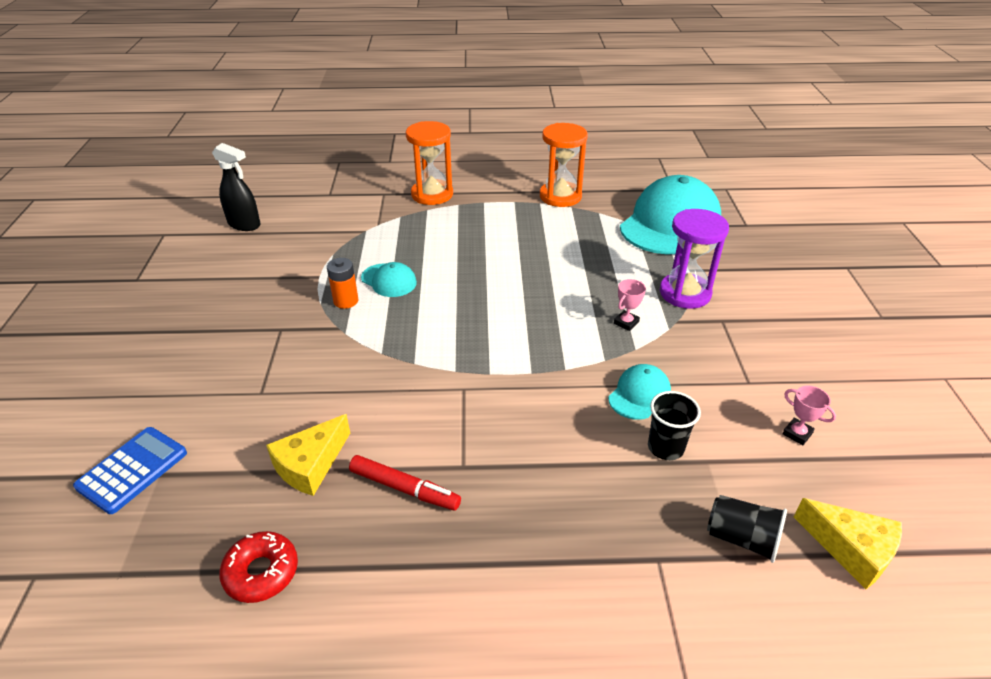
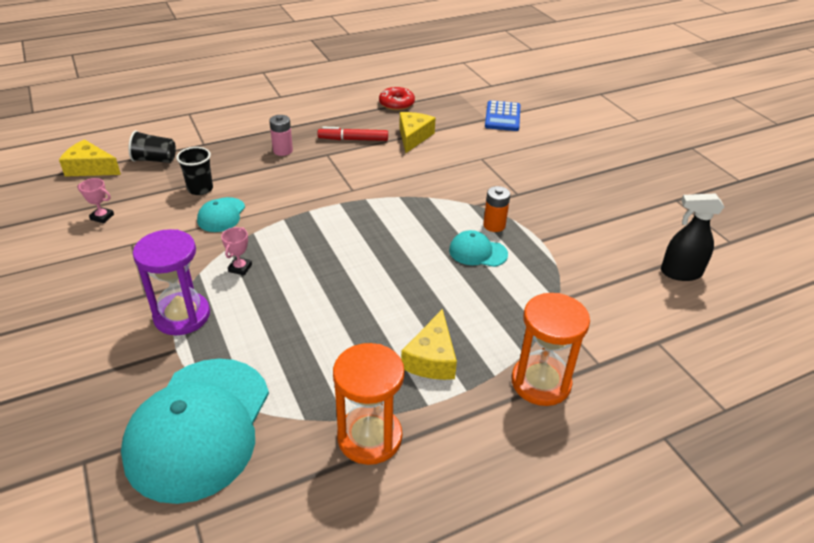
camera: 155 degrees right, 0 degrees up
none -> pink battery [269,115,293,156]
none -> yellow cheese [401,309,457,380]

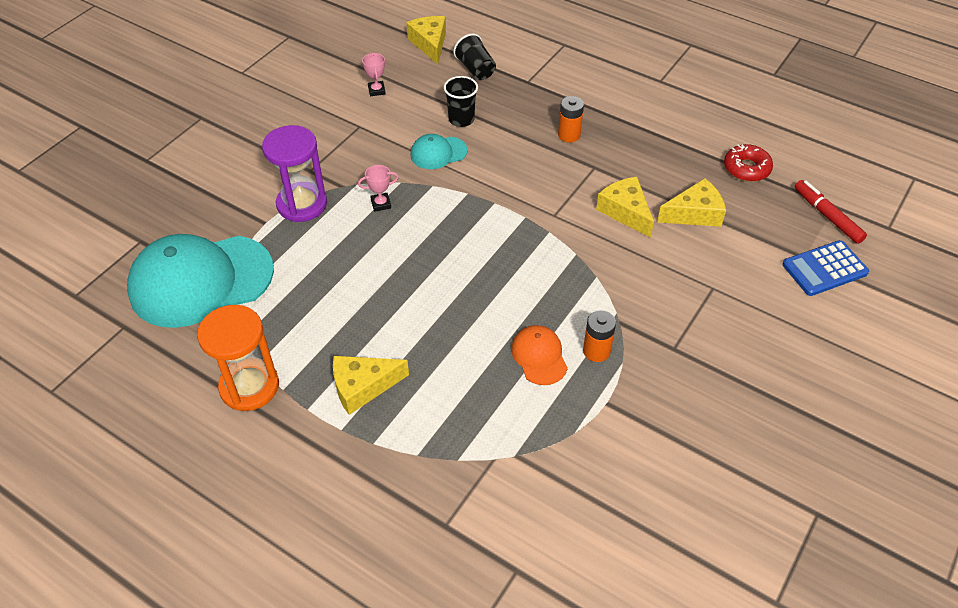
camera: 60 degrees right, 10 degrees up
pink battery [269,115,293,156] -> orange battery [558,96,584,143]
red marker [318,127,388,141] -> red marker moved to [795,180,867,244]
turquoise cap [449,230,508,267] -> orange cap [511,325,568,385]
orange hourglass [512,293,590,406] -> none
black spray bottle [661,193,724,281] -> none
none -> yellow cheese [596,177,654,238]

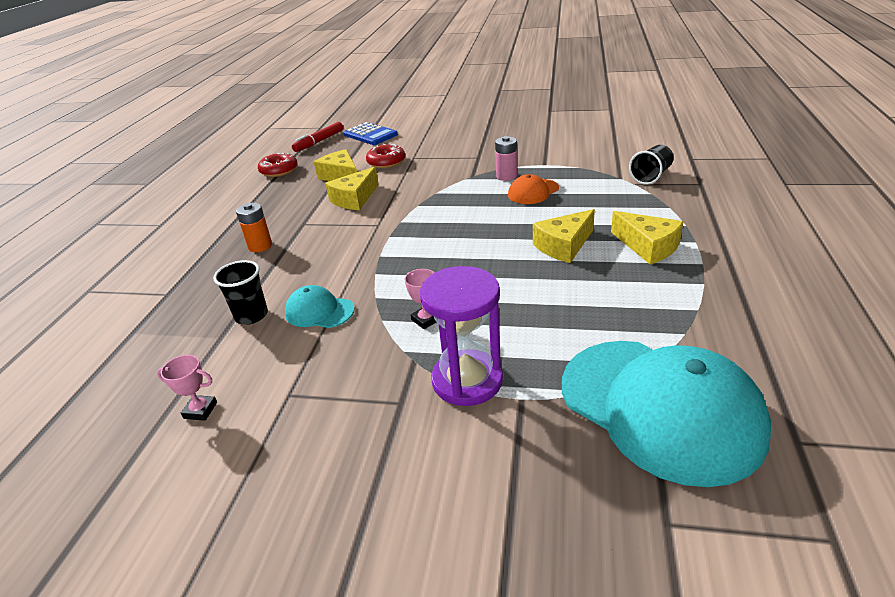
camera: 110 degrees left, 15 degrees down
orange hourglass [197,305,279,411] -> none
pink trophy [362,53,386,96] -> pink trophy turned 45 degrees clockwise [157,355,217,421]
yellow cheese [406,16,446,64] -> yellow cheese moved to [533,209,595,263]
turquoise cap [410,134,468,169] -> turquoise cap turned 150 degrees clockwise [285,285,354,328]
black cup [453,33,496,80] -> black cup moved to [629,145,674,185]
orange battery [583,310,616,362] -> pink battery [495,136,517,181]
none -> red donut [366,144,405,168]

